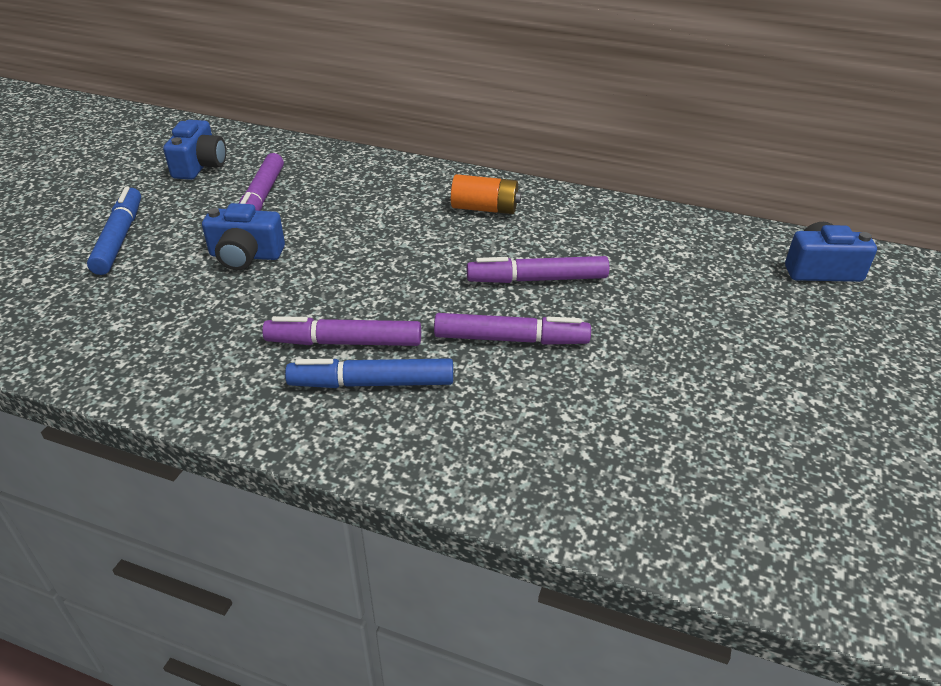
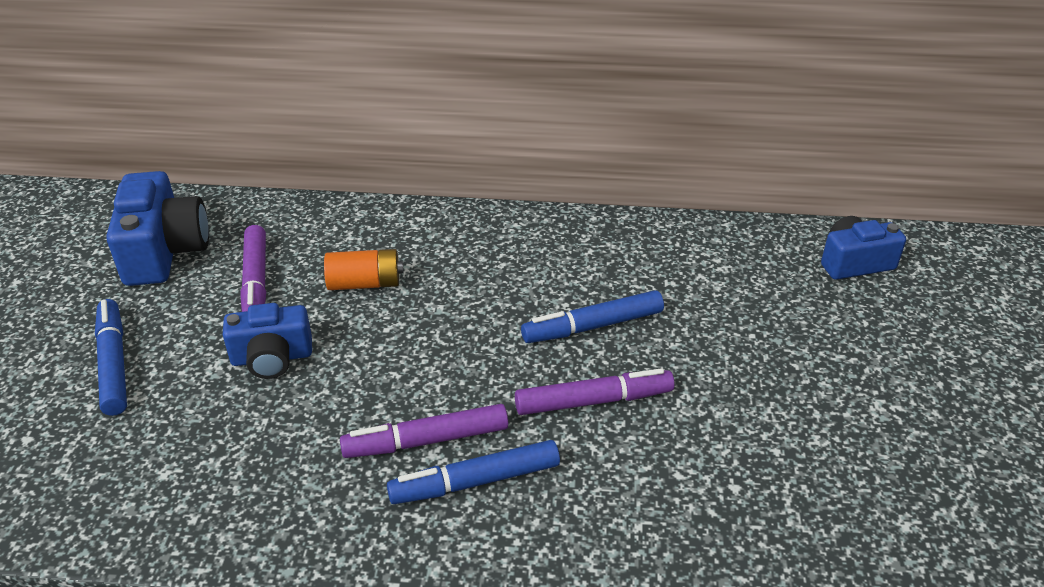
camera: 15 degrees left, 0 degrees up
blue camera [163,120,226,180] -> blue camera [106,171,209,286], size x1.53
orange battery [451,174,521,214] -> orange battery moved to [324,249,404,290]
purple marker [467,256,609,283] -> blue marker [521,290,664,343]

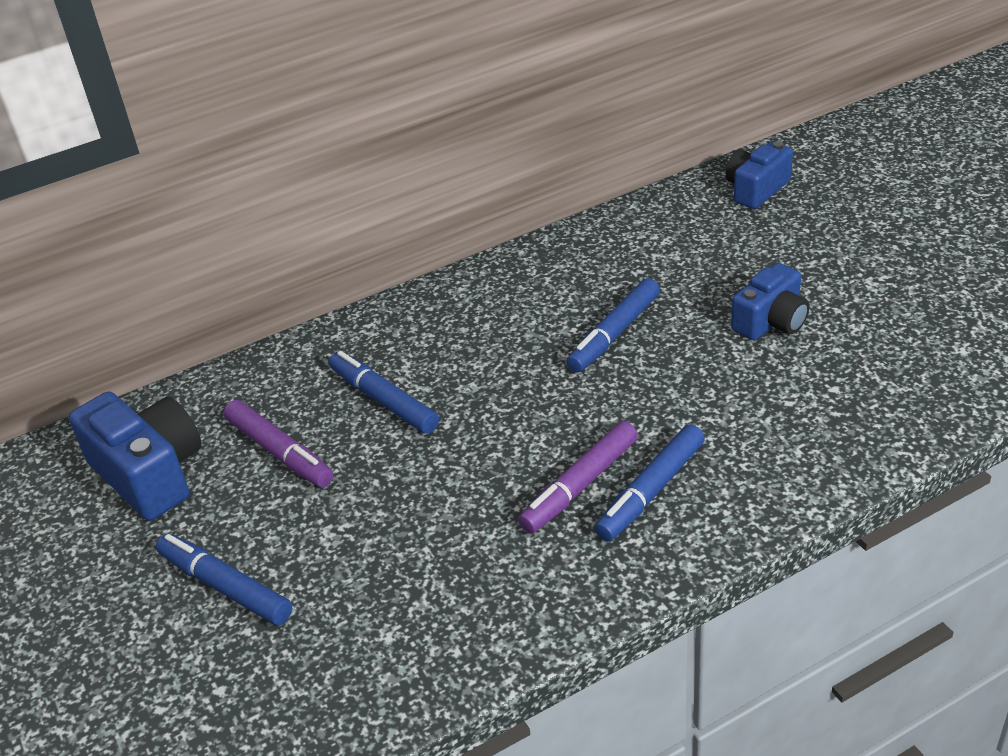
camera: 30 degrees left, 0 degrees up
blue camera [223,303,312,379] -> blue camera moved to [731,263,809,340]
orange battery [324,249,404,290] -> blue marker [329,351,439,434]
purple marker [515,368,675,415] -> none

